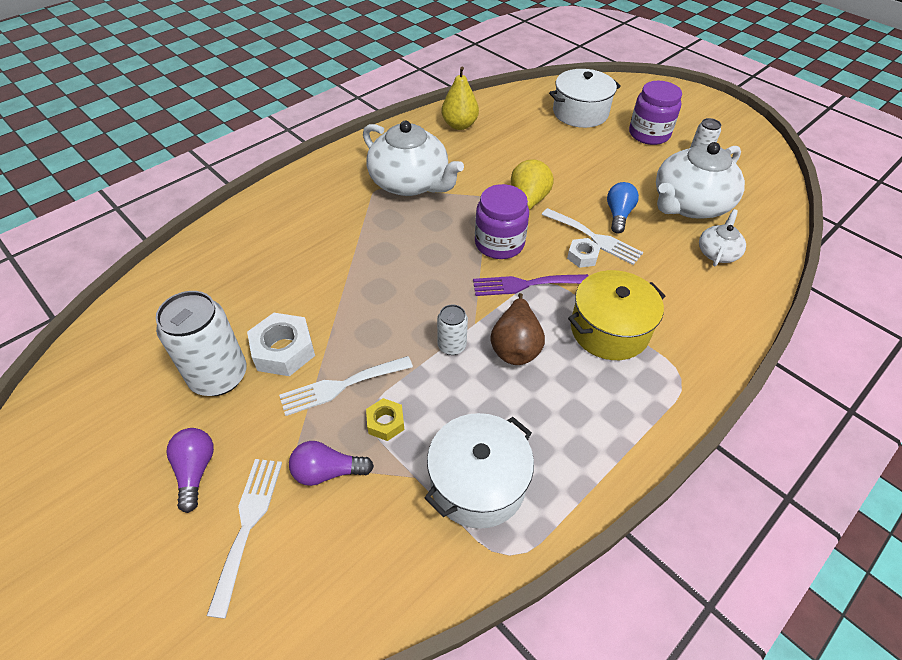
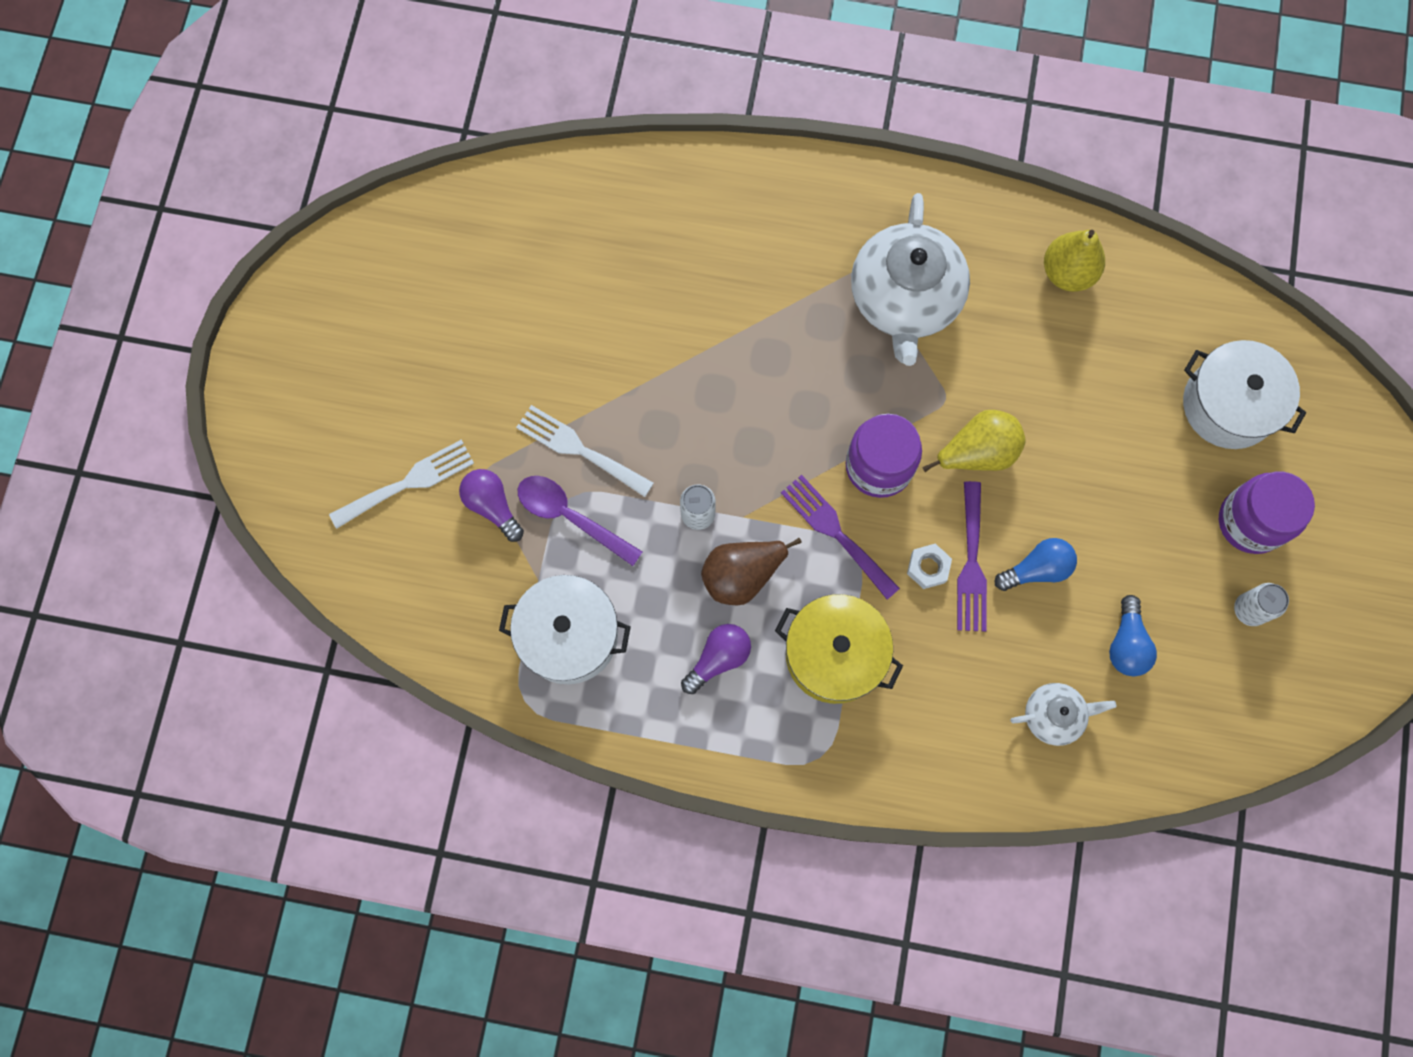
camera: 55 degrees right, 25 degrees up
white can [156,291,246,396] -> none
purple light bulb [166,428,214,513] -> purple light bulb moved to [681,624,751,694]
white nut [247,313,315,376] -> none
yellow nut [366,398,404,441] -> purple spoon [518,476,643,566]
white fork [542,208,644,265] -> purple fork [957,481,987,632]
white teapot [656,142,745,218] -> blue light bulb [1109,595,1157,676]

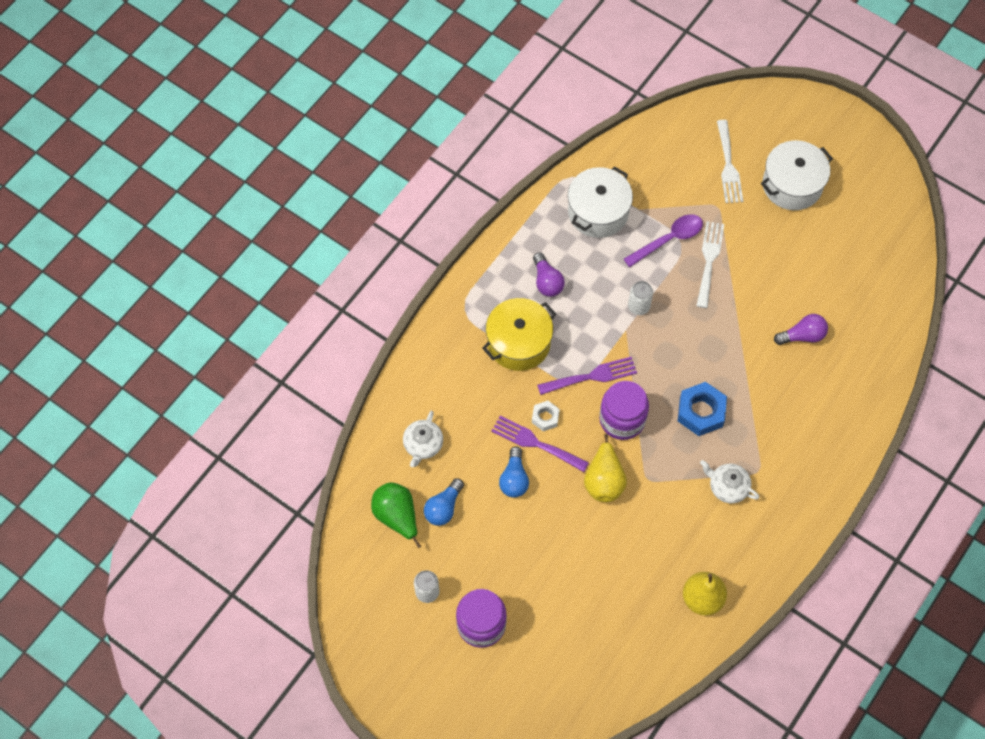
camera: 115 degrees right, 10 degrees down
purple light bulb [459,469,524,542] -> purple light bulb moved to [774,314,828,345]
white fork [516,405,654,497] -> white fork turned 45 degrees counterclockwise [696,221,724,308]
brown pear [701,538,802,605] -> none
white teapot [851,193,970,366] -> white teapot [700,460,760,503], size x0.50
blue light bulb [1109,595,1157,676] -> blue light bulb turned 90 degrees counterclockwise [424,478,464,526]
white pot [1183,340,1306,449] -> white pot moved to [761,140,833,210]
none -> green pear [371,482,421,548]
none -> blue nut [678,382,727,436]

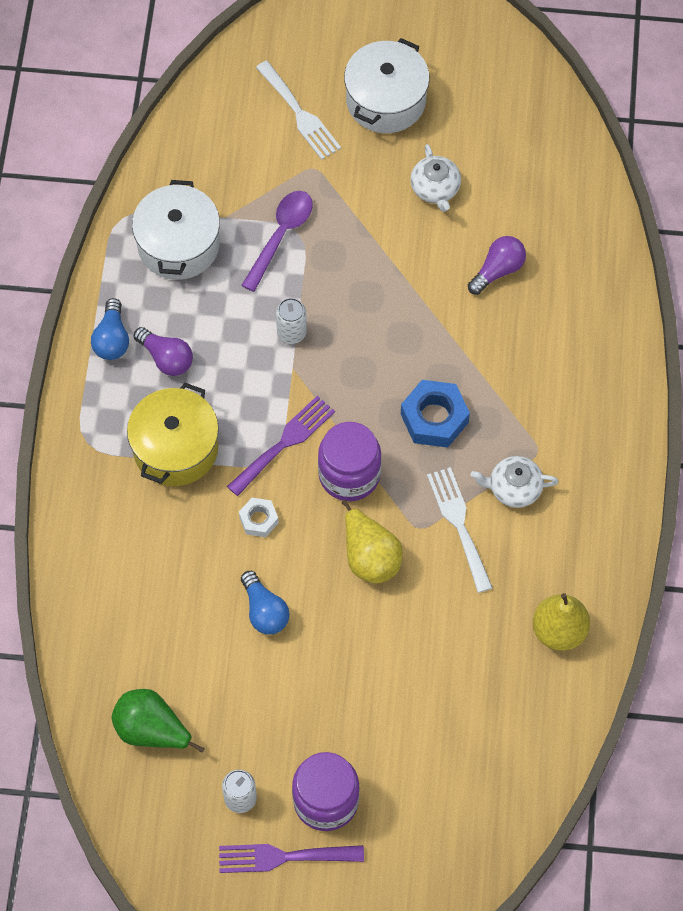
camera: 30 degrees left, 0 degrees up
white teapot [403,410,443,467] -> white teapot moved to [410,144,461,212]
blue light bulb [424,478,464,526] -> blue light bulb moved to [91,298,129,360]
purple fork [491,416,589,472] -> purple fork moved to [219,844,364,873]
white fork [696,221,724,308] -> white fork moved to [427,467,493,593]

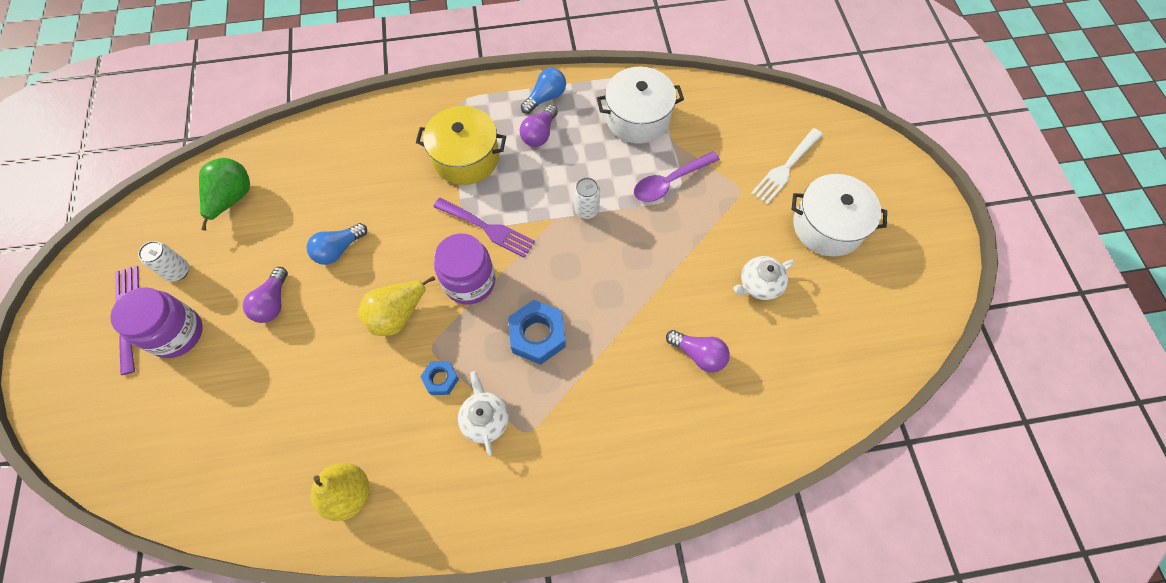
camera: 75 degrees right, 0 degrees up
blue light bulb [91,298,129,360] -> blue light bulb turned 150 degrees clockwise [521,68,566,114]
white nut [239,498,279,537] -> none
purple spoon [241,191,313,292] -> purple spoon turned 135 degrees clockwise [634,151,720,202]
white fork [427,467,493,593] -> blue nut [420,361,459,395]
none -> purple light bulb [243,267,288,323]

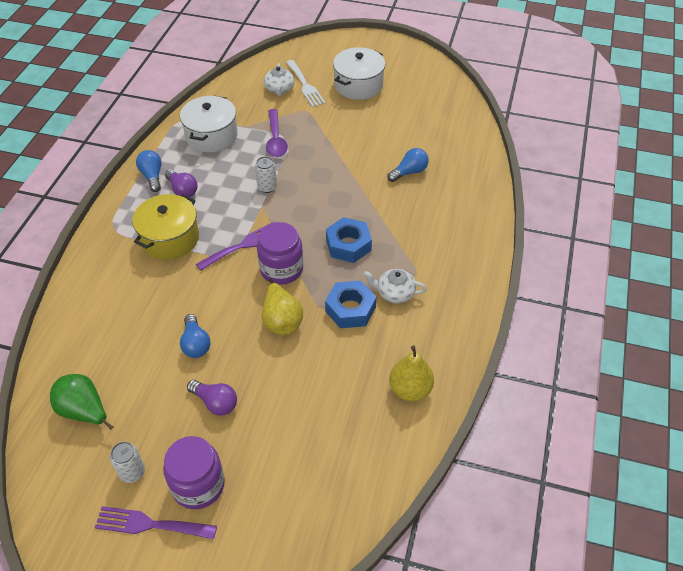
camera: 65 degrees left, 15 degrees down
blue nut [420,361,459,395] -> blue nut [325,281,376,328], size x1.75
purple light bulb [666,330,730,373] -> blue light bulb [387,148,429,182]
white teapot [733,256,795,300] -> white teapot moved to [264,63,295,96]

